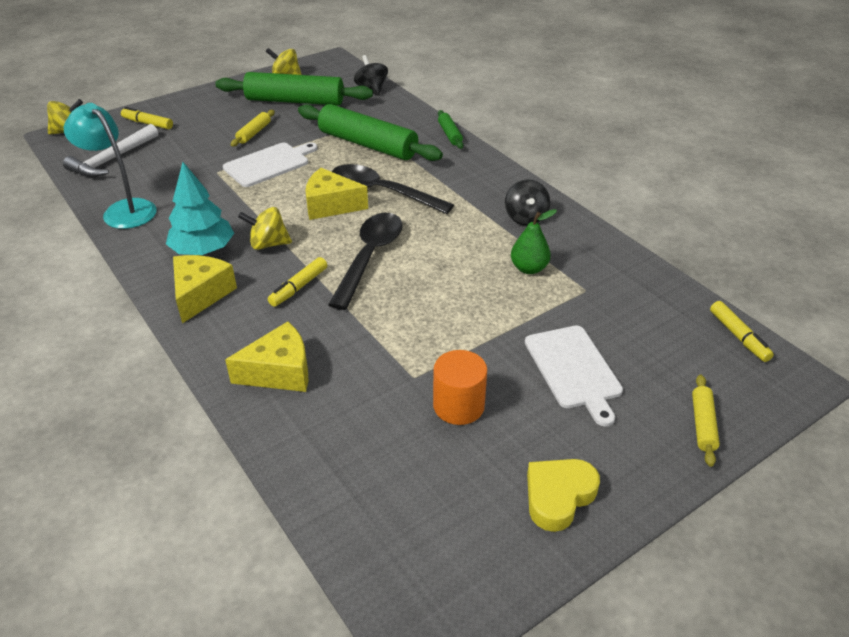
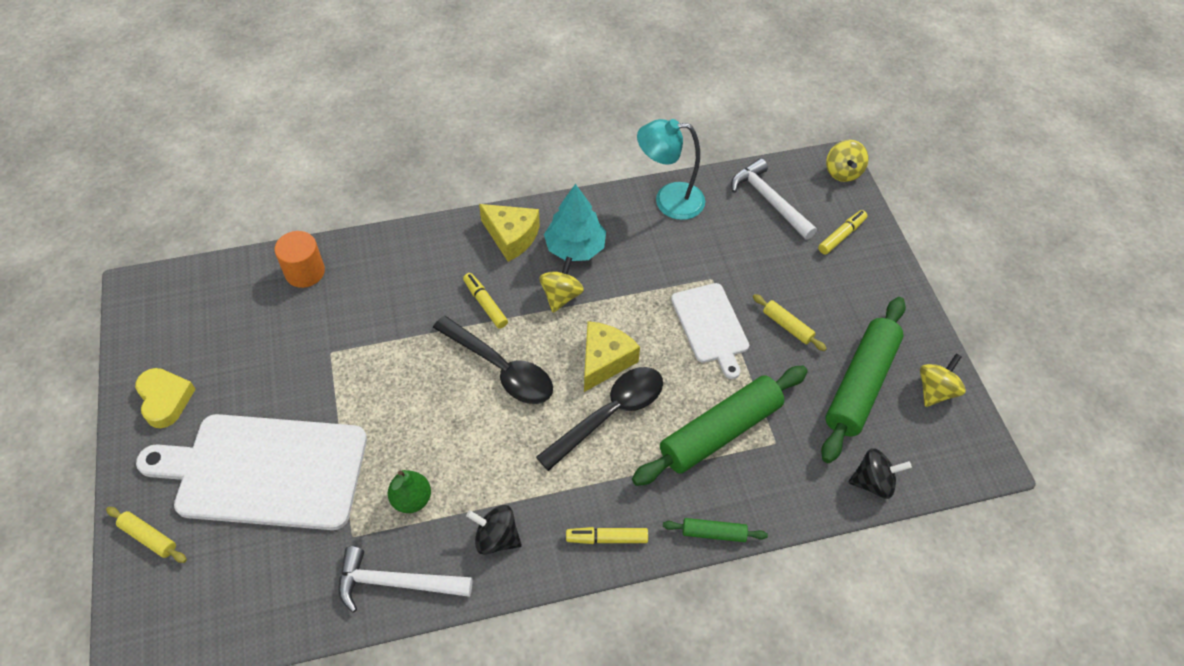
camera: 110 degrees right, 15 degrees up
turquoise lamp [64,103,157,229] -> turquoise lamp turned 150 degrees counterclockwise [637,119,705,220]
yellow cheese [225,321,308,392] -> none
orange cylinder [433,350,487,425] -> orange cylinder moved to [275,231,325,288]
white cutting board [525,326,623,426] -> white cutting board [136,414,367,530], size x1.82
yellow marker [710,301,774,362] -> yellow marker moved to [566,527,648,544]
none -> white hammer [338,546,473,613]

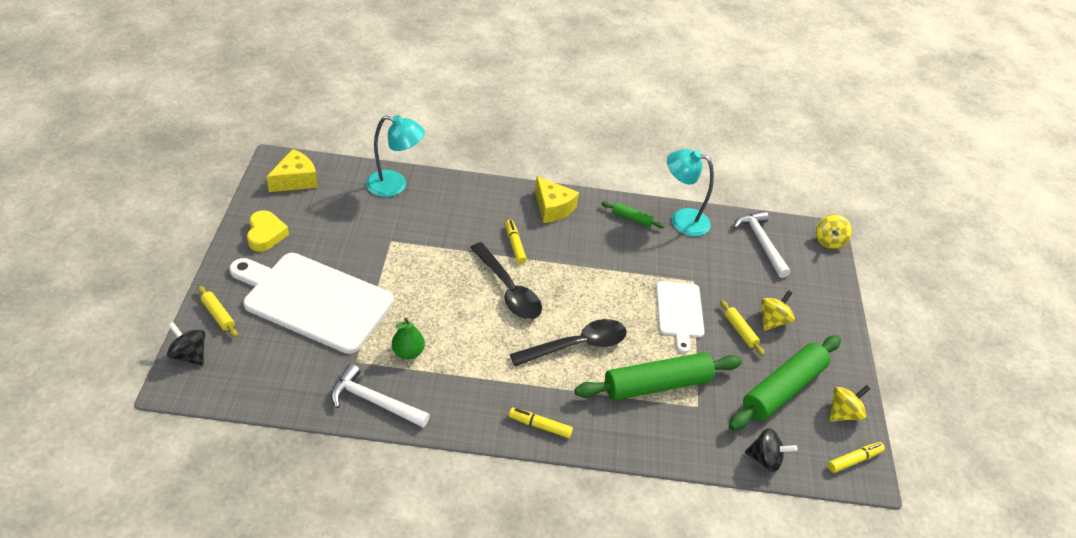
camera: 15 degrees right, 10 degrees down
orange cylinder [275,231,325,288] -> turquoise lamp [366,115,425,197]
black spinning top [466,505,522,555] -> black spinning top moved to [167,322,205,366]
yellow spinning top [539,257,584,313] -> yellow spinning top moved to [761,290,795,331]
turquoise tree [544,184,606,261] -> none
yellow cheese [584,321,640,392] -> yellow cheese moved to [266,149,318,192]
green rolling pin [663,518,768,542] -> green rolling pin moved to [601,201,665,228]
yellow marker [818,210,867,255] -> yellow marker moved to [828,442,885,473]

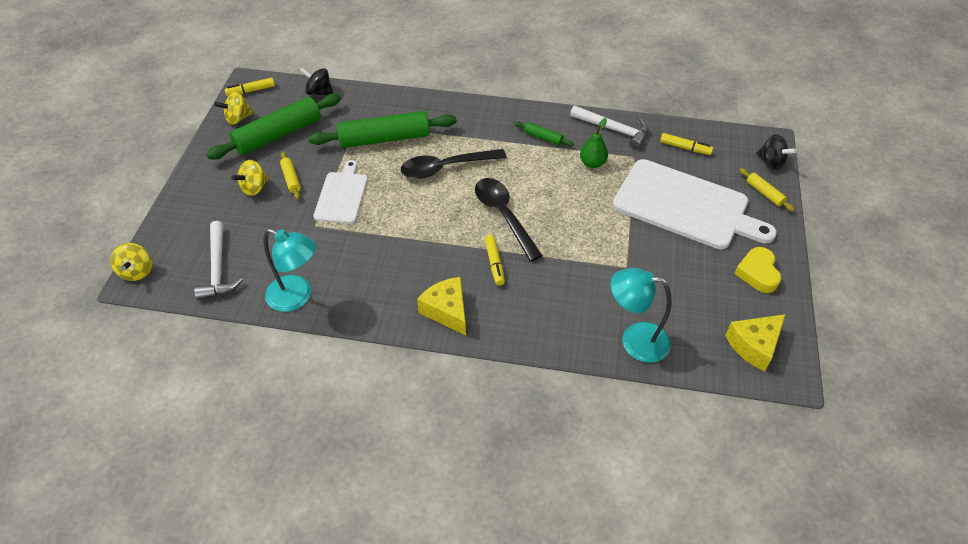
camera: 170 degrees left, 5 degrees up
yellow marker [509,408,573,438] -> yellow marker moved to [660,133,713,155]
green rolling pin [601,201,665,228] -> green rolling pin moved to [514,121,574,146]
yellow spinning top [816,214,852,249] -> yellow spinning top turned 150 degrees clockwise [111,243,152,281]

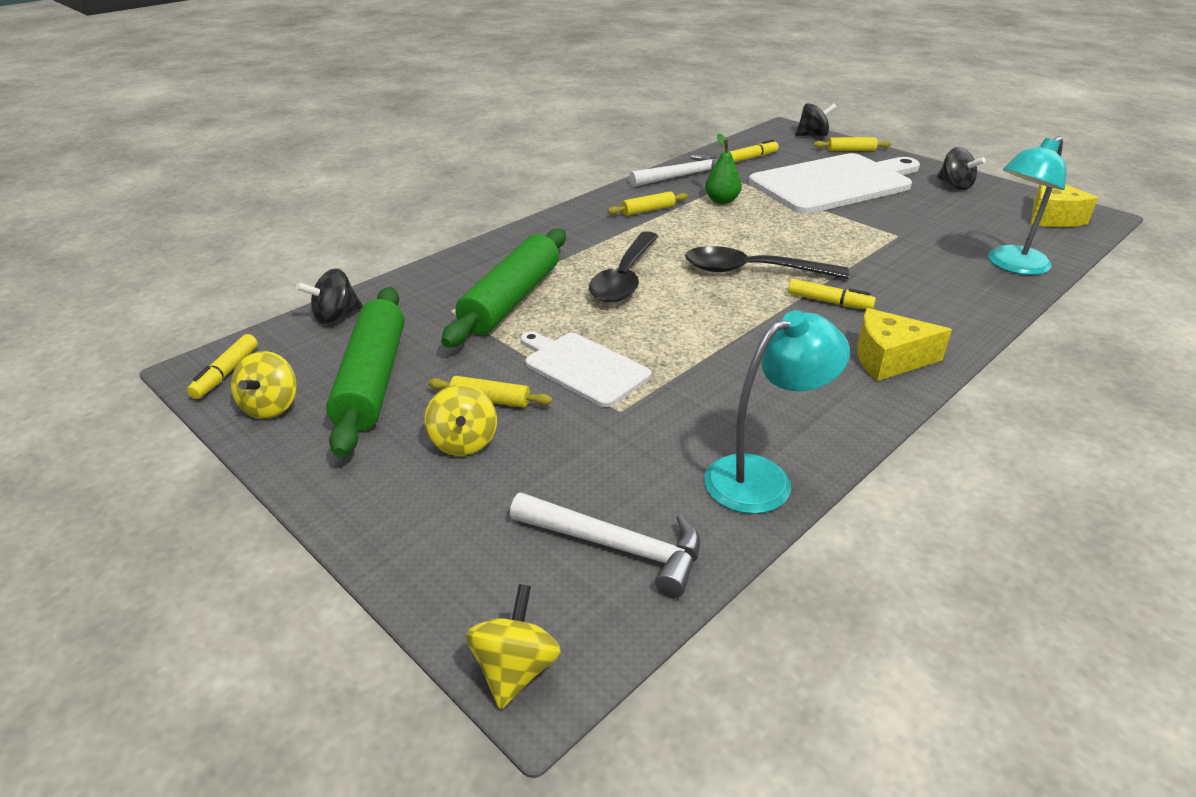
camera: 55 degrees left, 15 degrees down
yellow spinning top [111,243,152,281] -> yellow spinning top turned 105 degrees counterclockwise [466,584,561,709]
green rolling pin [514,121,574,146] -> yellow rolling pin [608,191,688,216]
yellow heart [734,247,781,293] -> black spinning top [937,147,986,190]

